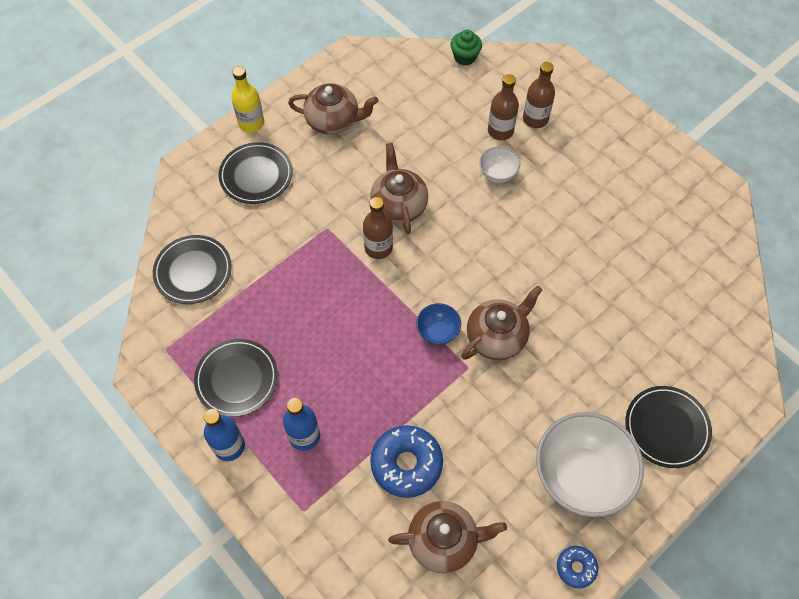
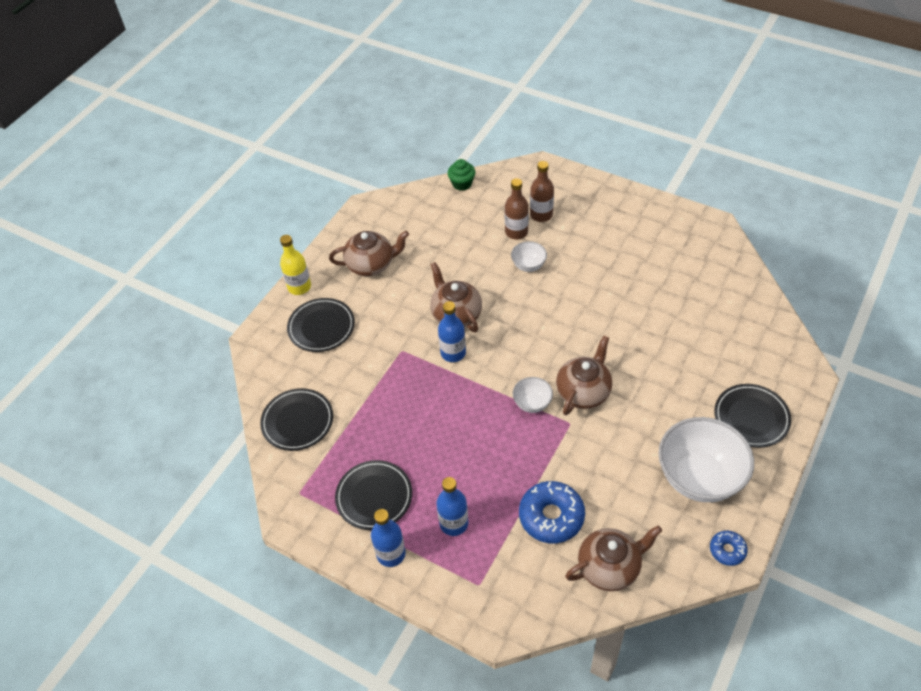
camera: 15 degrees left, 10 degrees down
brown bottle [363,197,393,259] -> blue bottle [438,301,466,362]
blue bowl [416,303,461,345] -> white bowl [513,377,553,413]

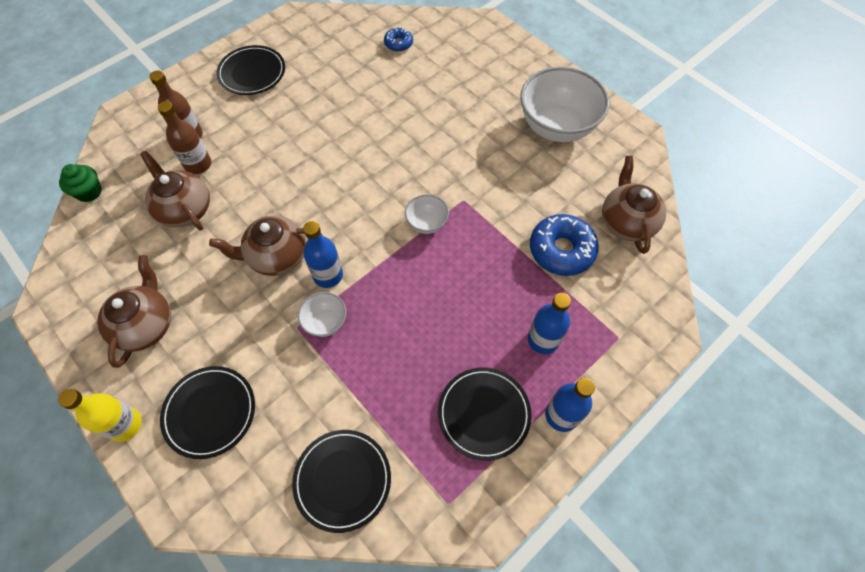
camera: 75 degrees left, 10 degrees up
white bowl [511,241,547,272] -> white bowl moved to [298,292,346,337]
brown teapot [556,336,612,415] -> brown teapot moved to [140,151,210,231]
blue donut [710,531,748,566] -> blue donut moved to [384,27,413,52]
black plate [714,384,791,448] -> black plate moved to [216,45,285,95]

